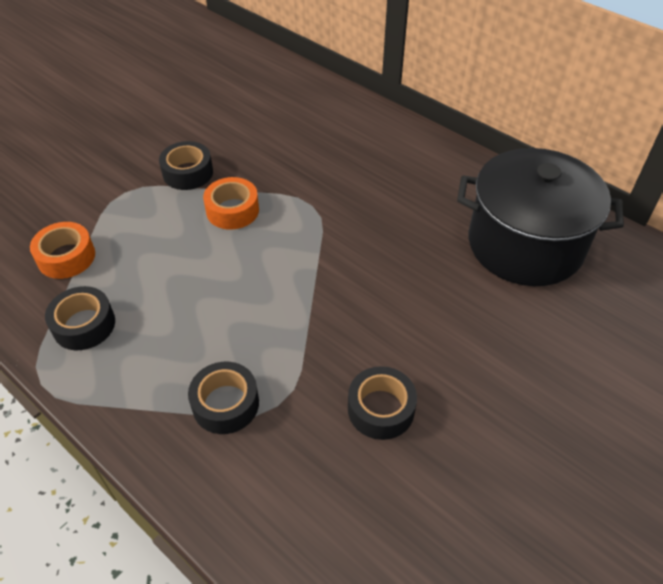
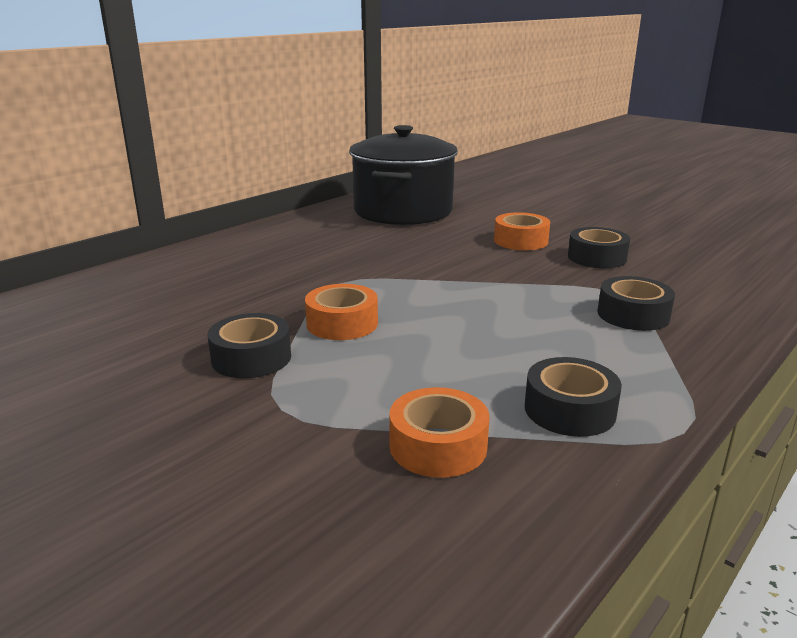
camera: 90 degrees left, 25 degrees down
none -> orange tape [494,212,550,250]

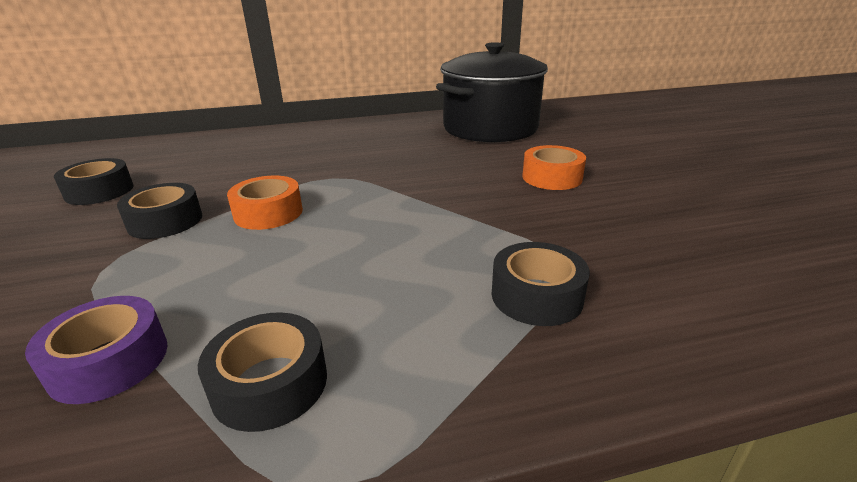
camera: 35 degrees right, 5 degrees up
orange tape [389,387,489,478] -> purple tape [25,296,168,404]
black tape [568,227,630,268] -> black tape moved to [54,158,133,205]

